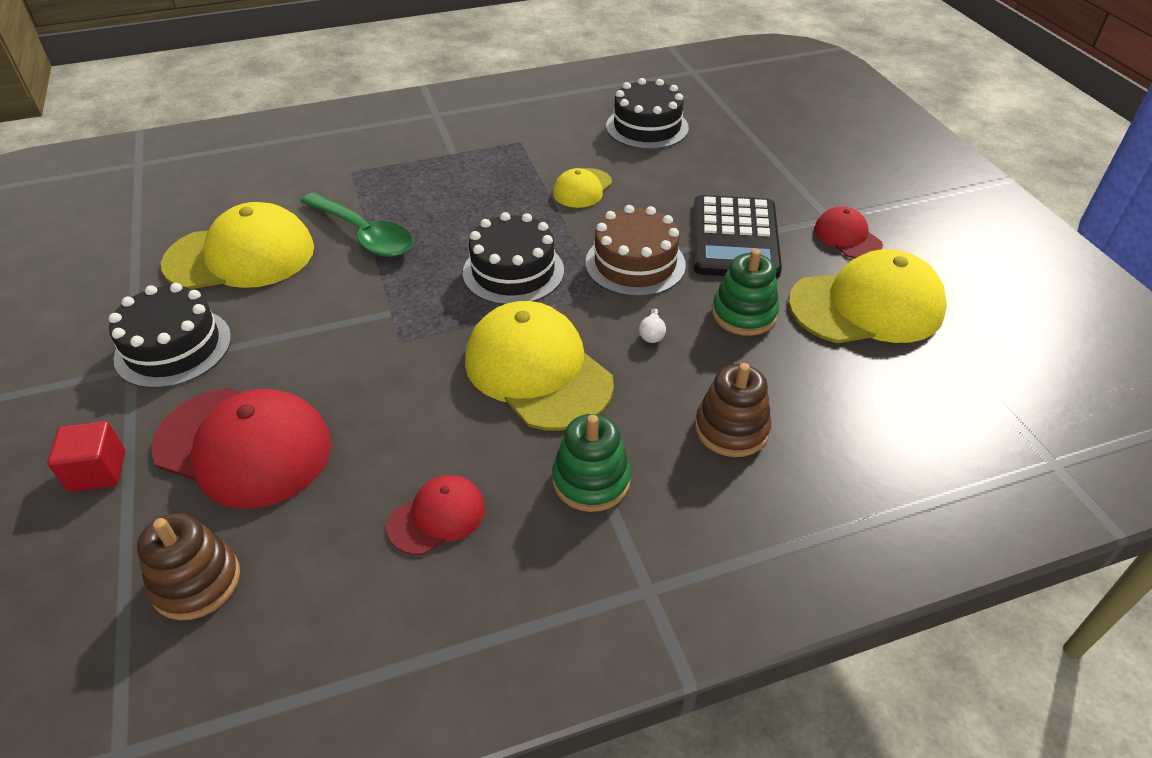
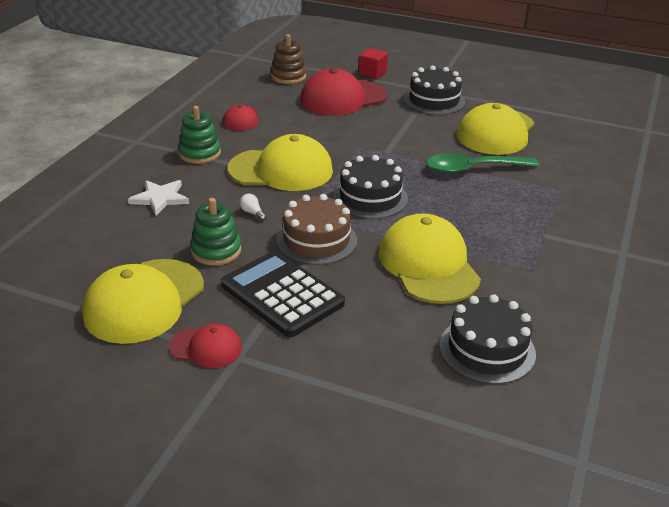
camera: 130 degrees right, 10 degrees down
yellow cap [553,168,612,208] -> yellow cap [379,213,481,304], size x1.93
brown stacking toy [695,363,771,457] -> white star [128,180,189,216]

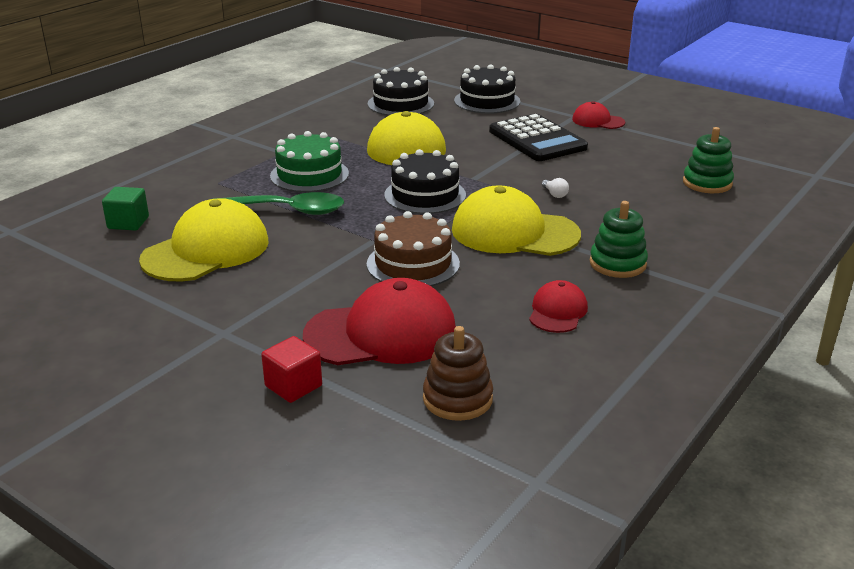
camera: 165 degrees left, 5 degrees down
yellow cap [82,259,204,344] -> none
white star [128,180,189,216] -> none
green stacking toy [190,198,241,265] -> green stacking toy moved to [683,127,734,193]
brown cake [276,194,357,265] -> brown cake moved to [367,211,460,286]
black cake [404,66,465,115] -> black cake moved to [454,64,520,114]
none -> green cube [102,187,149,231]
none -> green cake [270,131,349,192]

